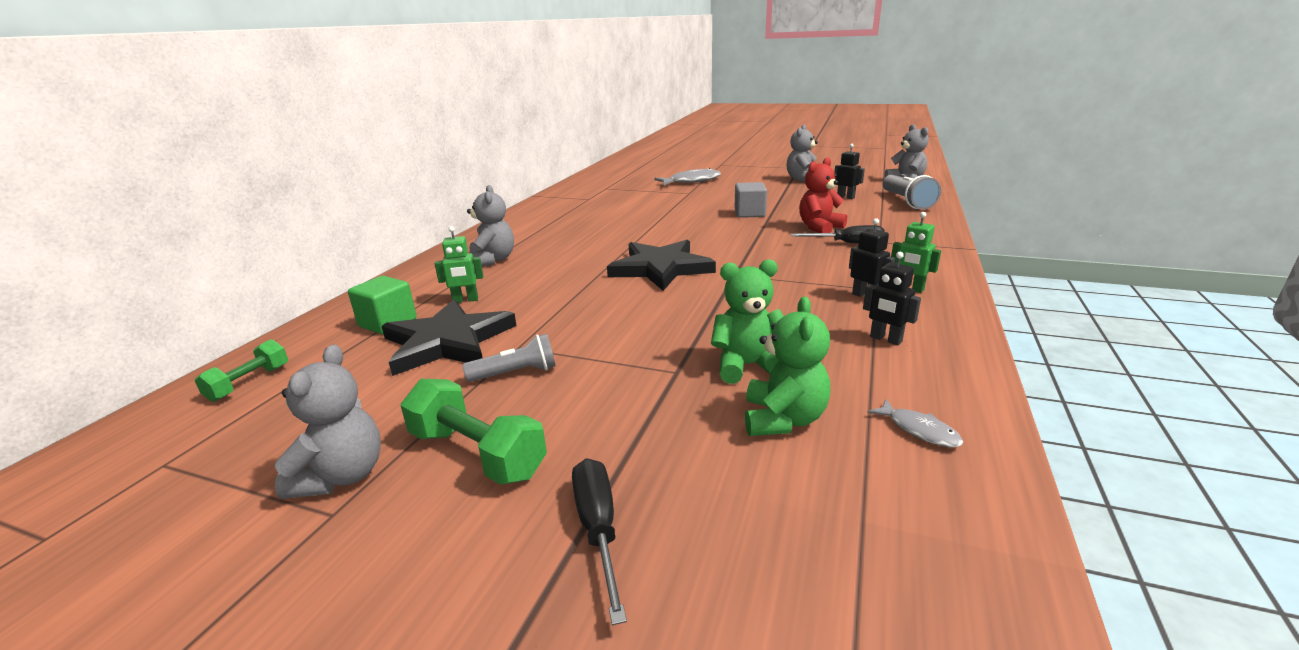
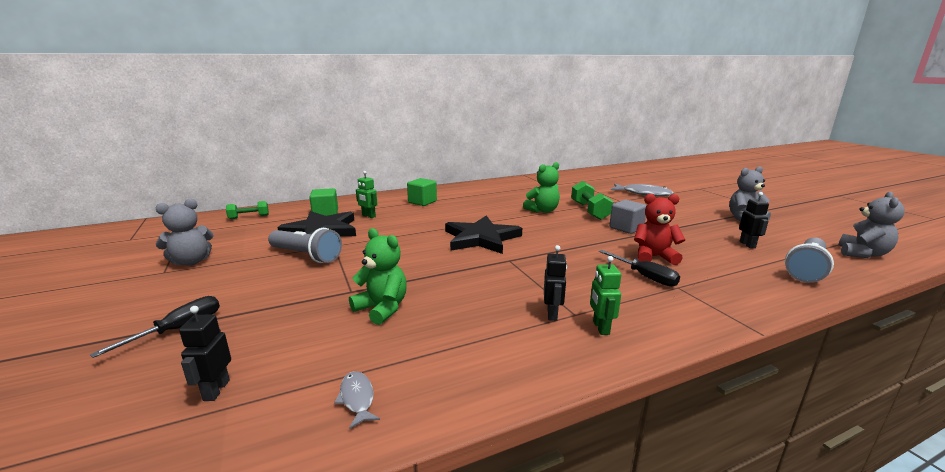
camera: 45 degrees right, 5 degrees down
green dumbbell [400,379,547,485] -> green dumbbell moved to [571,181,613,220]
grey flashlight [462,334,556,382] -> grey flashlight [268,228,342,263], size x1.56
grey teddy bear [467,185,514,266] -> green cube [407,178,437,206]
green teddy bear [745,297,830,436] -> green teddy bear moved to [523,162,560,213]
black robot [863,252,921,345] -> black robot moved to [179,306,231,401]
grey fish [868,399,963,448] -> grey fish turned 150 degrees clockwise [334,371,380,429]

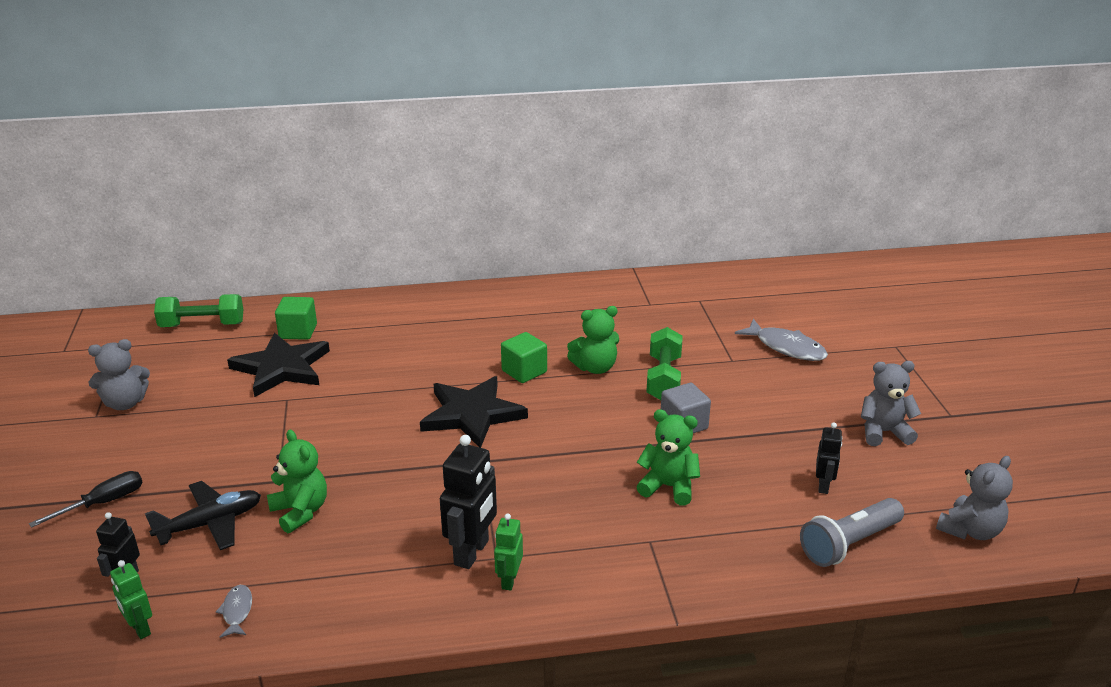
camera: 15 degrees right, 10 degrees up
green dumbbell [226,201,269,219] -> green dumbbell [154,294,243,327], size x1.64
grey flashlight [268,228,342,263] -> none
green robot [356,171,378,218] -> green robot moved to [110,560,152,639]
green cube [407,178,437,206] -> green cube moved to [501,332,547,383]
black robot [544,245,567,321] -> black robot [440,435,497,569], size x1.73
black screwdriver [599,250,680,287] -> none
red teddy bear [634,194,685,265] -> green teddy bear [637,409,700,506]
none -> black plane [145,481,261,550]

